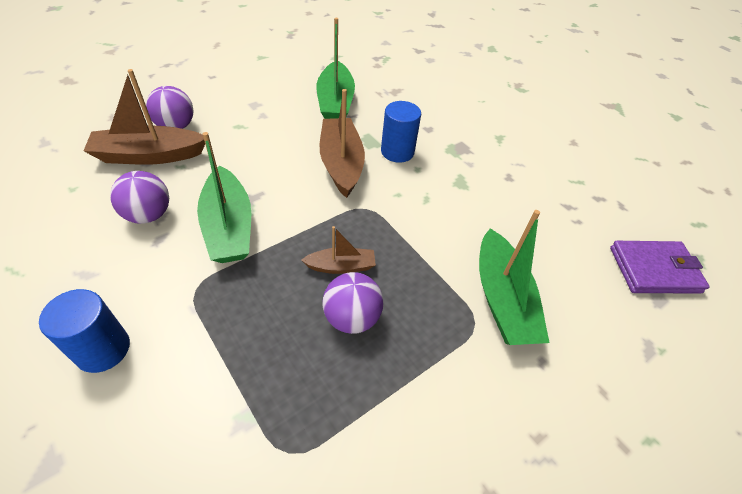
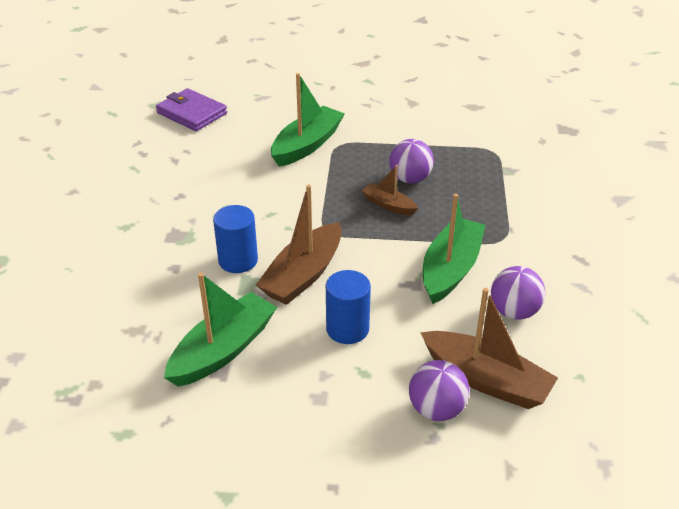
camera: 135 degrees left, 10 degrees down
blue cylinder [39,289,130,373] -> blue cylinder moved to [326,270,371,344]

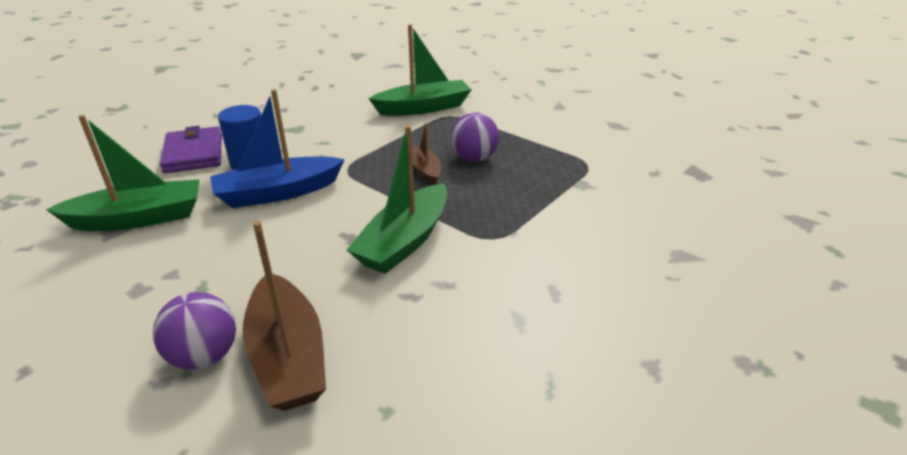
camera: 35 degrees right, 5 degrees down
purple wallet [156,88,227,131] -> purple wallet moved to [160,126,222,173]
brown boat [256,184,342,305] -> blue boat [210,89,345,208]
blue cylinder [326,270,371,344] -> none
green boat [423,194,485,304] -> green boat turned 150 degrees clockwise [347,125,447,274]
purple ball [491,266,545,320] -> none

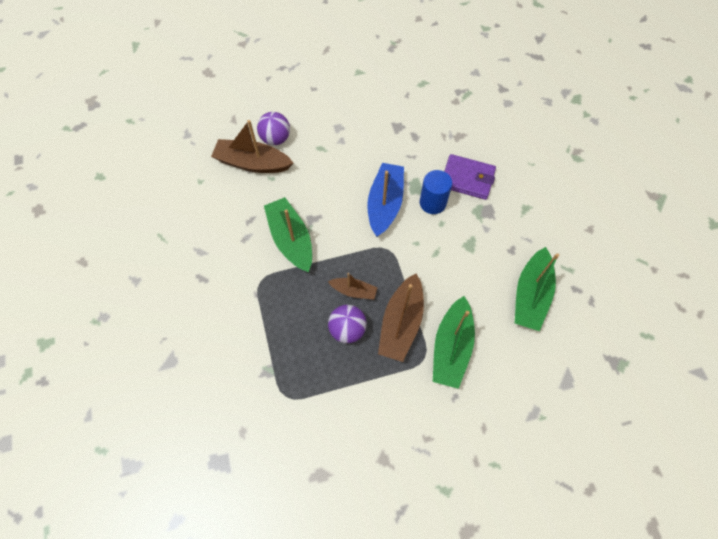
camera: 125 degrees right, 30 degrees up
green boat [46,115,199,231] -> green boat moved to [515,247,559,331]
none -> brown boat [378,273,424,362]

